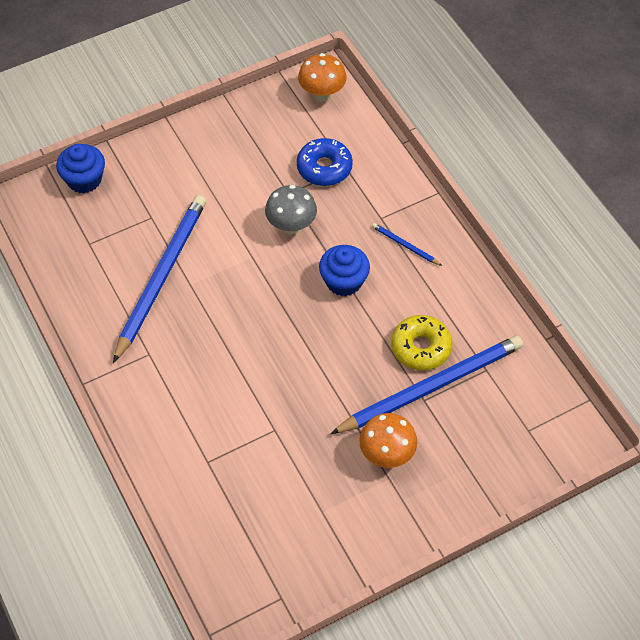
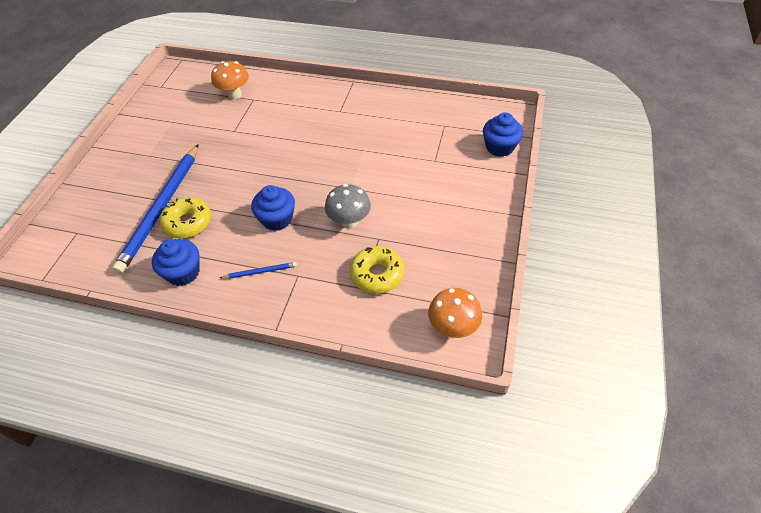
camera: 135 degrees right, 5 degrees down
blue pencil [113,195,206,363] -> none
blue donut [297,138,353,186] -> yellow donut [350,246,404,294]
orange mushroom [359,413,417,468] -> orange mushroom moved to [211,61,249,99]
none -> blue cupcake [152,239,200,286]

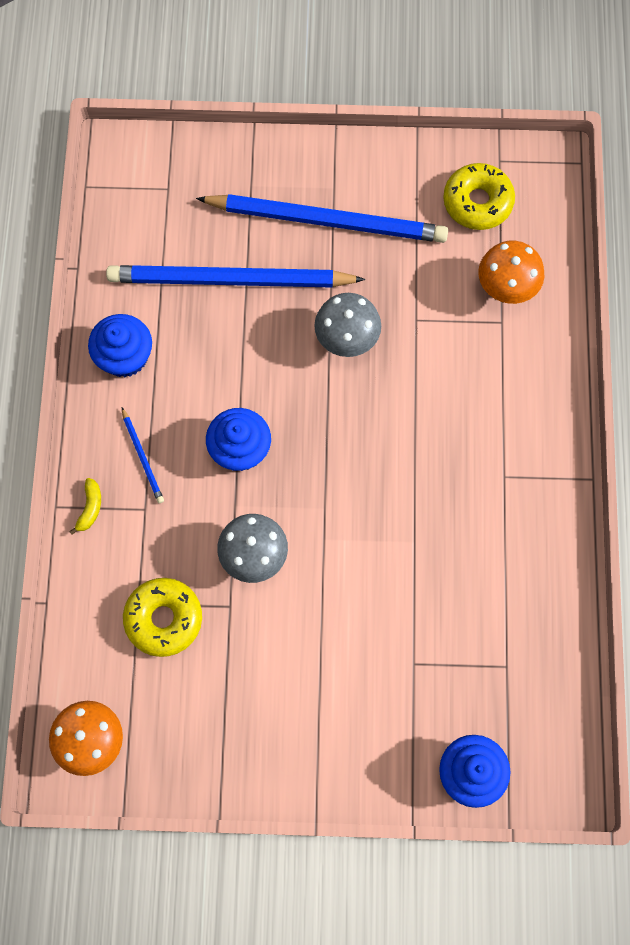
camera: 75 degrees right, 20 degrees up
yellow donut [159,197,211,239] -> yellow donut moved to [443,163,515,230]
none -> yellow banana [69,478,101,535]
none -> blue pencil [196,194,448,243]
none -> grey mushroom [314,293,381,357]

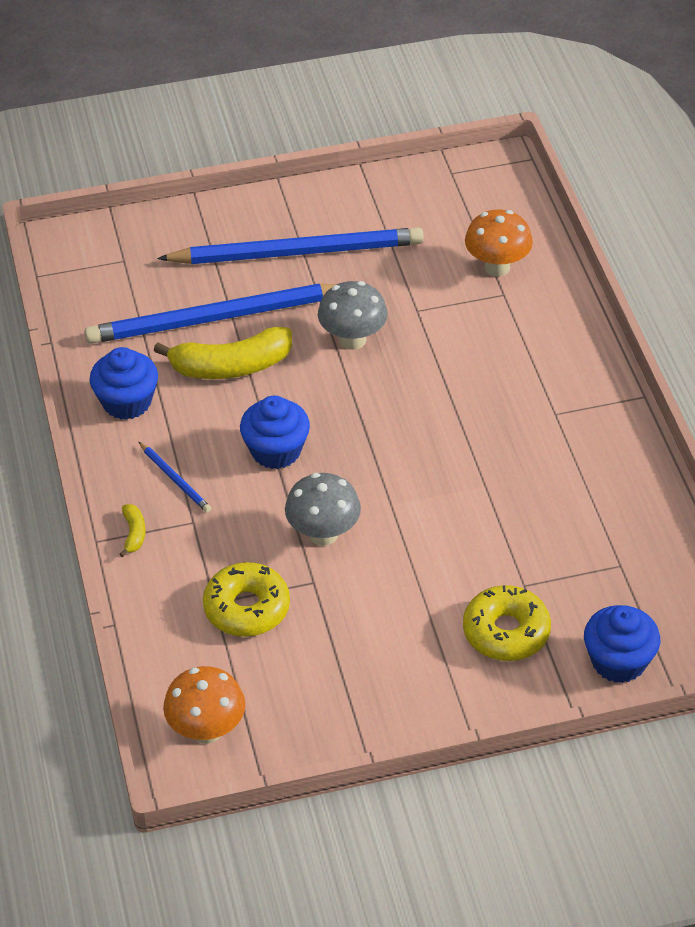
camera: 15 degrees left, 25 degrees down
yellow donut [443,163,515,230] -> yellow donut moved to [463,585,551,661]
none -> yellow banana [154,327,292,379]

